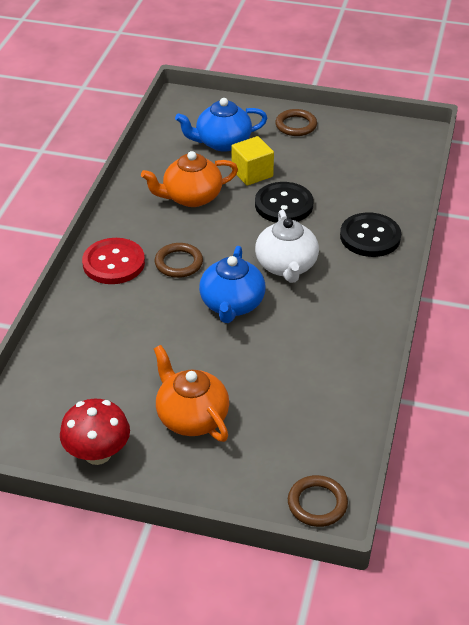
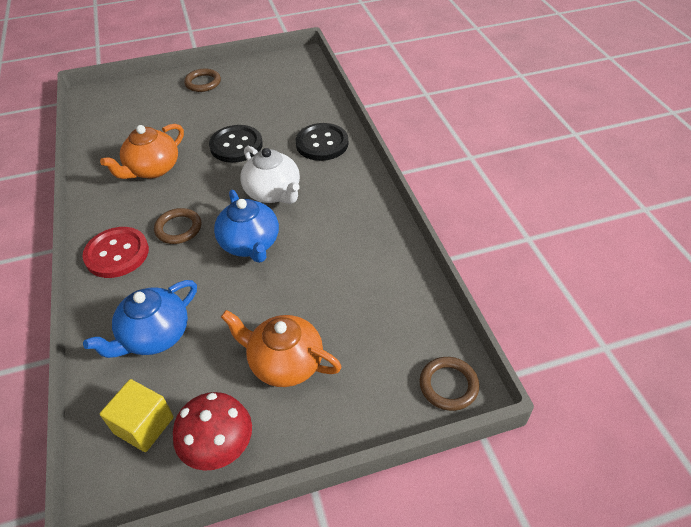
camera: 30 degrees left, 5 degrees up
blue teapot [175,98,267,152] -> blue teapot moved to [83,280,197,358]
yellow cube [232,136,274,186] -> yellow cube moved to [100,379,174,452]

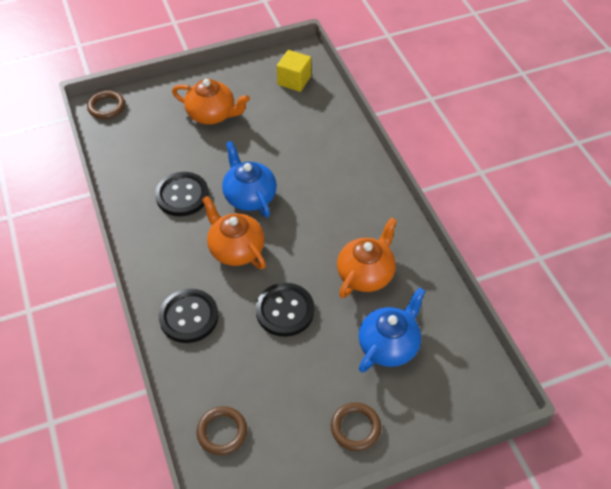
camera: 175 degrees right, 5 degrees up
red button [82,227,149,278] -> none
blue teapot [83,280,197,358] -> blue teapot moved to [359,287,425,373]
brown ring [154,208,201,244] -> brown ring moved to [197,406,247,455]
red mushroom [173,392,252,471] -> none
white teapot [240,146,300,204] -> orange teapot [202,196,266,269]
none -> black button [155,172,209,216]

